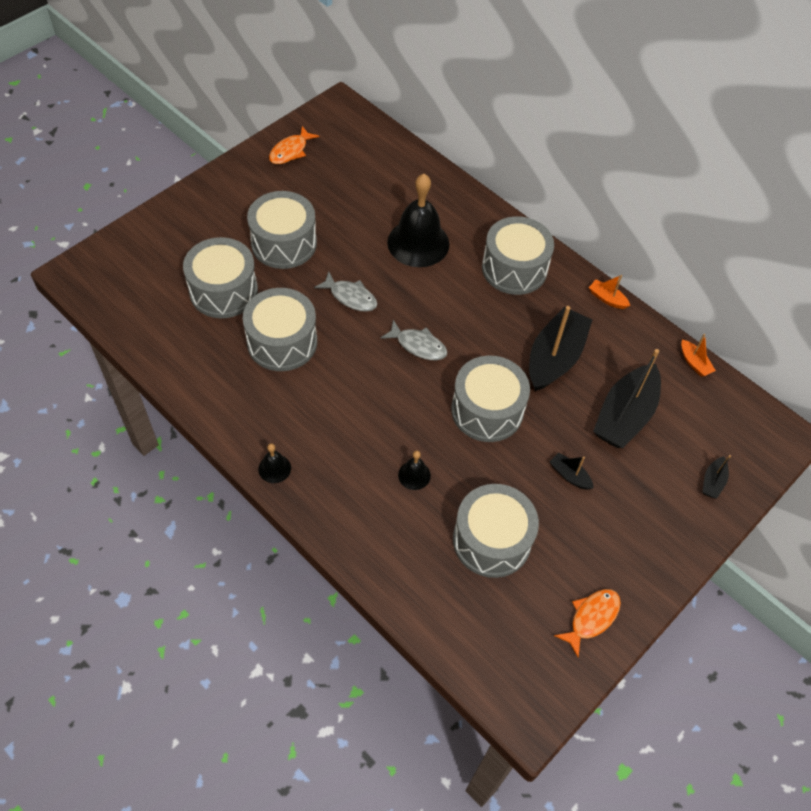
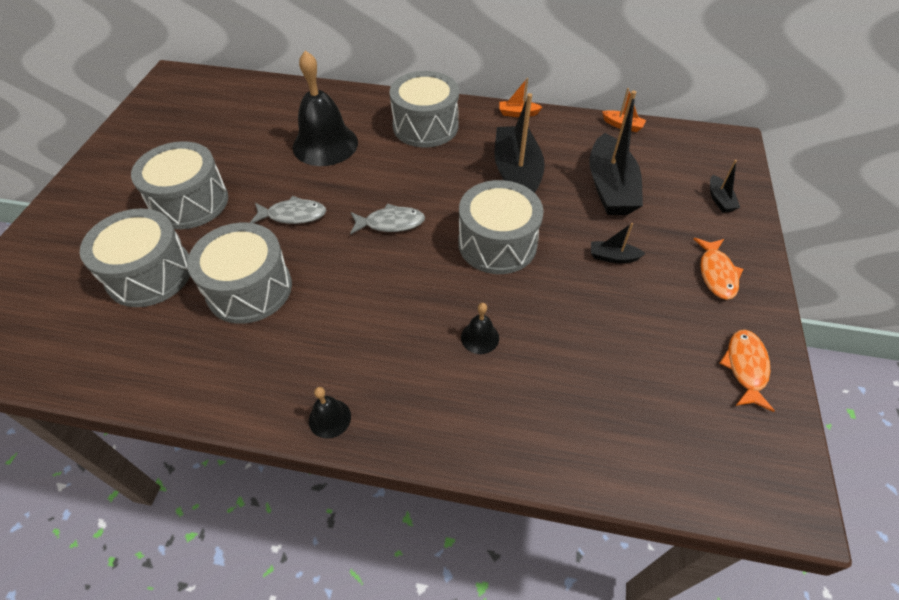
camera: 30 degrees left, 5 degrees down
orange fish [269,126,319,164] -> orange fish moved to [694,238,743,300]
grey drum [453,484,539,578] -> none

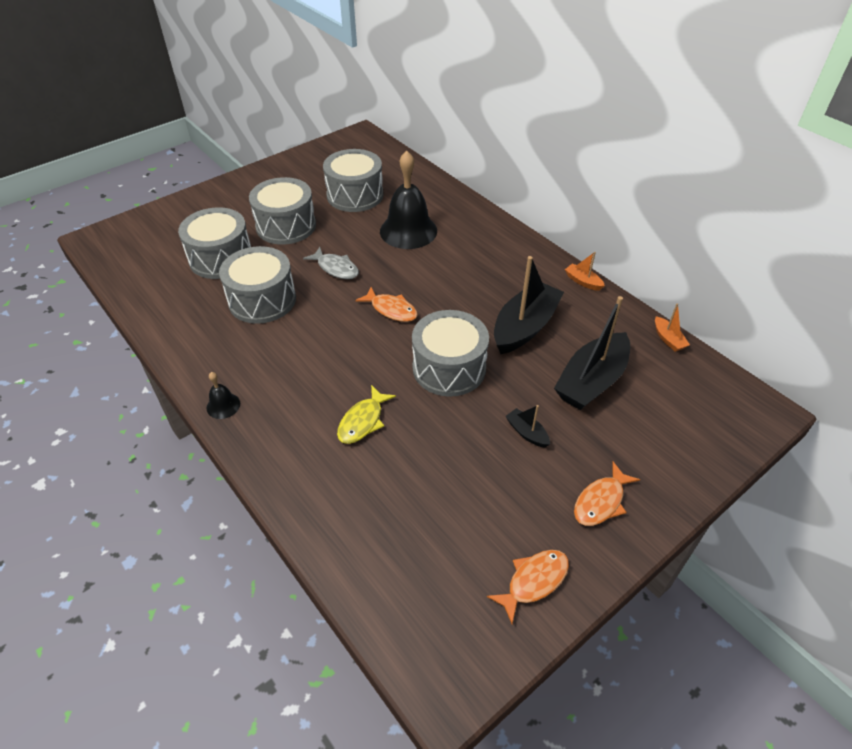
camera: 40 degrees right, 5 degrees down
grey fish [350,203,425,234] -> orange fish [355,287,418,322]
grey drum [389,71,459,147] -> grey drum moved to [323,149,383,212]
black bell [461,303,499,354] -> yellow fish [337,385,396,444]
black boat [710,160,740,213] -> none

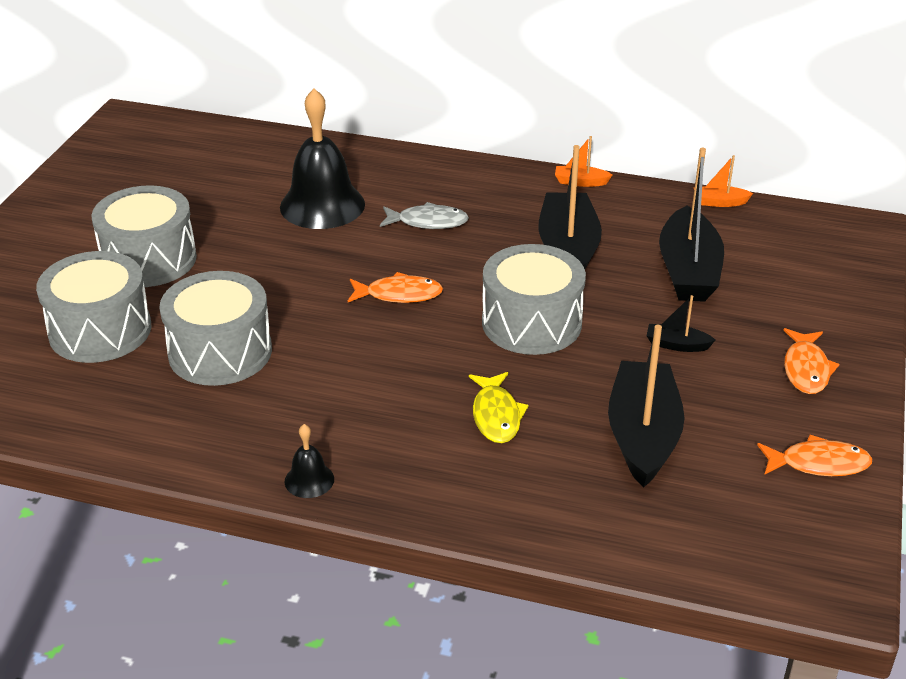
camera: 35 degrees left, 10 degrees down
grey fish [303,247,359,279] -> grey fish moved to [380,202,469,229]
grey drum [323,149,383,212] -> none
orange fish [487,550,569,624] -> orange fish turned 75 degrees clockwise [757,435,872,476]
orange boat [655,303,690,352] -> orange boat turned 150 degrees clockwise [694,155,753,207]
none -> black boat [608,325,685,488]

